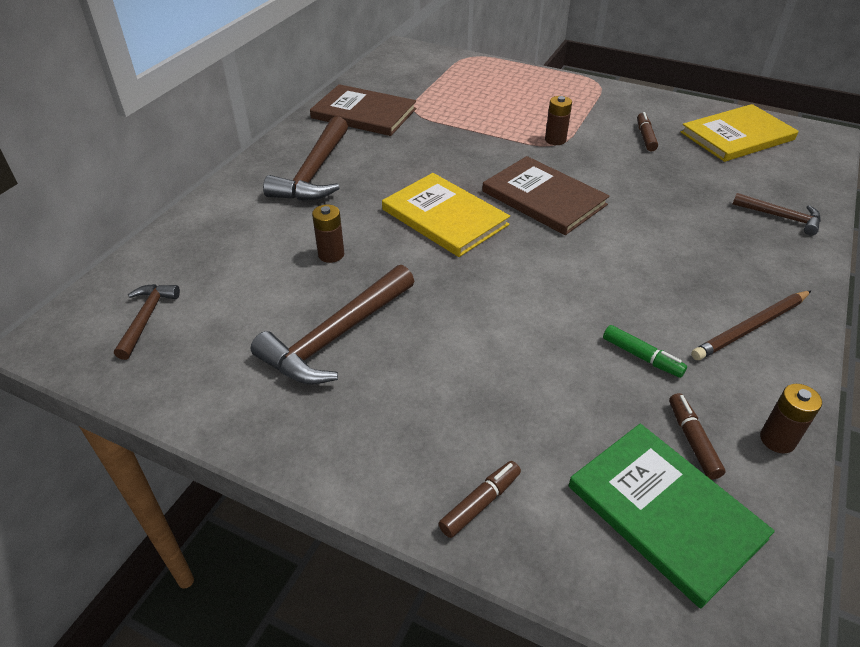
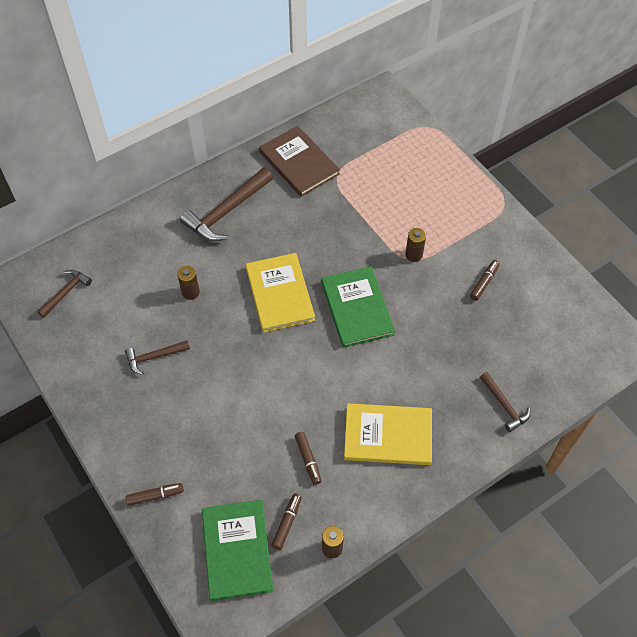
camera: 30 degrees right, 15 degrees up
brown hammer [251,265,414,385] -> brown hammer [125,340,190,375], size x0.56
brown book [482,156,610,235] -> green book [321,266,395,348]
green marker [603,325,687,378] -> brown marker [295,432,322,485]
yellow book [681,104,798,162] -> yellow book moved to [344,403,432,465]
brown pencil [691,291,811,360] -> none

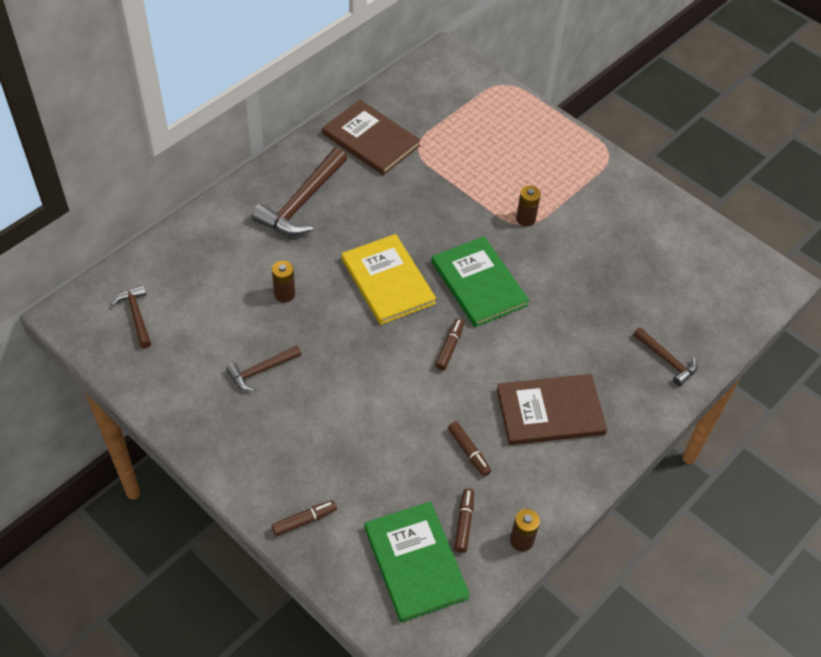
camera: 15 degrees left, 5 degrees down
brown hammer [37,270,92,318] -> brown hammer turned 45 degrees counterclockwise [111,285,151,349]
yellow book [344,403,432,465] -> brown book [497,374,607,445]
brown marker [470,260,500,301] -> brown marker moved to [435,318,464,370]

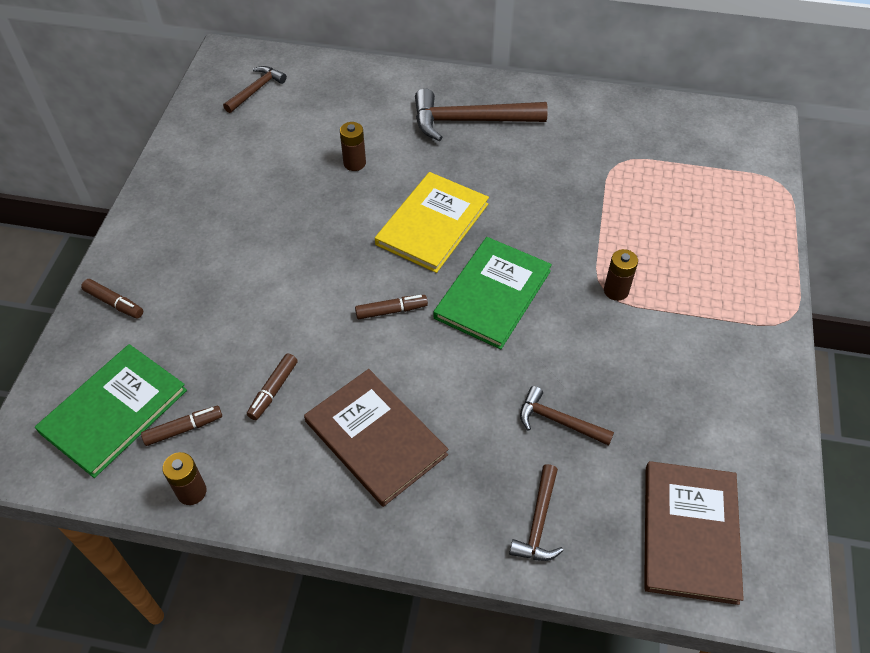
camera: 60 degrees right, 0 degrees up
brown hammer [226,345,302,391] -> brown hammer moved to [520,386,614,446]
brown book [322,100,421,175] -> brown book moved to [644,461,744,605]

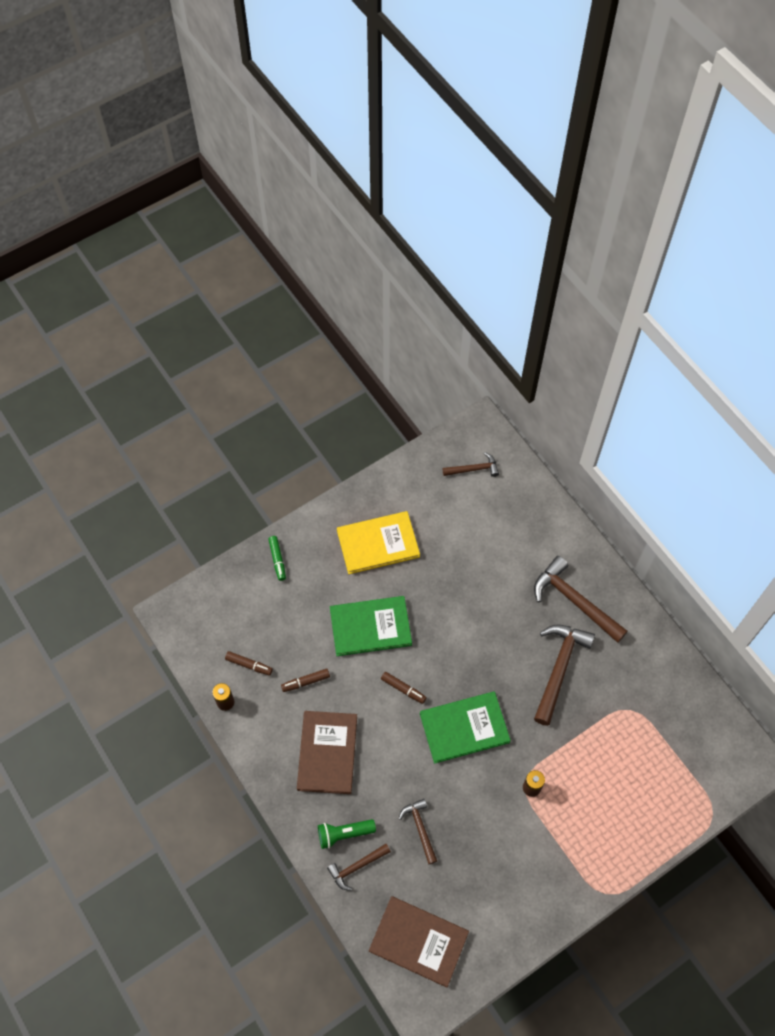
camera: 45 degrees right, 10 degrees up
green book [35,344,187,478] -> green book moved to [330,596,412,656]
brown marker [81,279,143,319] -> green marker [268,536,286,581]
brown battery [340,122,366,171] -> none
yellow book [375,172,489,273] -> yellow book moved to [337,511,420,574]
brown book [644,461,744,605] -> brown book turned 60 degrees clockwise [369,896,469,988]
none -> green flashlight [318,819,376,849]
none -> brown hammer [534,625,595,726]

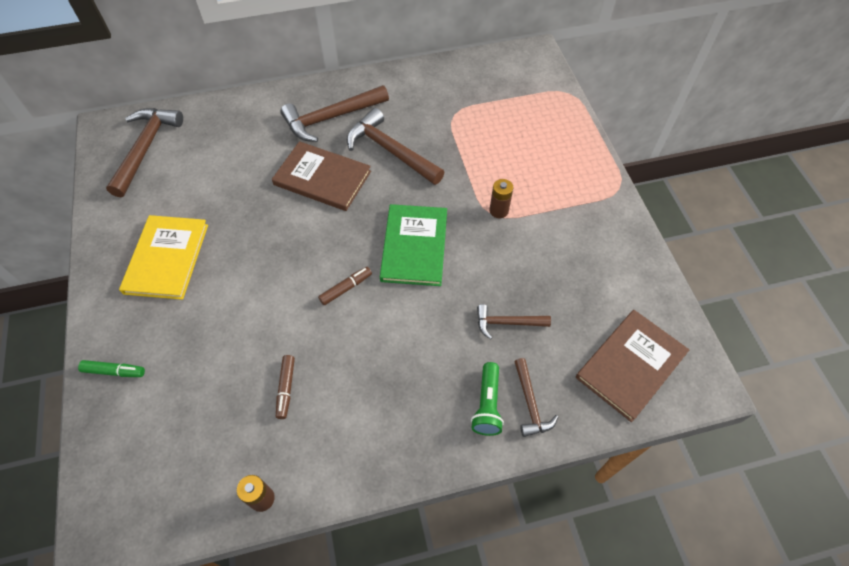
camera: 70 degrees left, 5 degrees down
brown marker [225,651,273,676] -> none
brown book [297,711,357,794] -> brown book moved to [272,141,371,211]
green book [330,596,412,656] -> none
brown hammer [443,452,499,477] -> brown hammer [106,108,183,197], size x1.79

